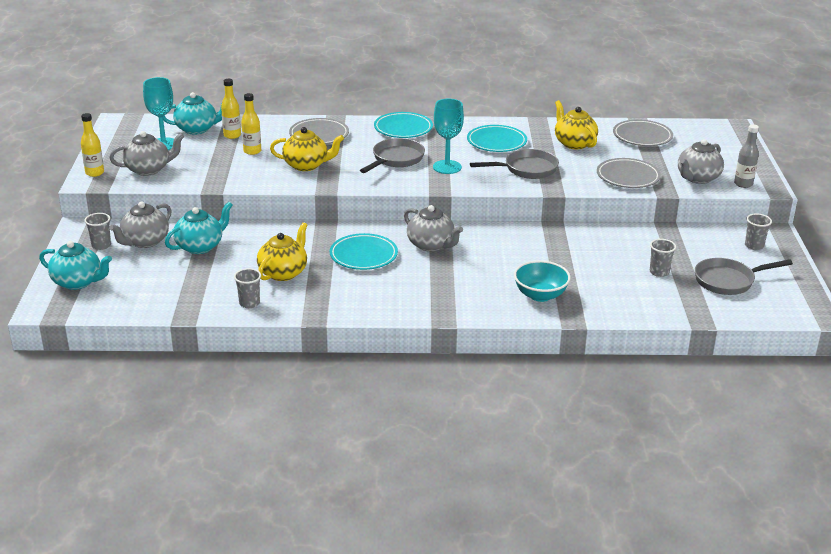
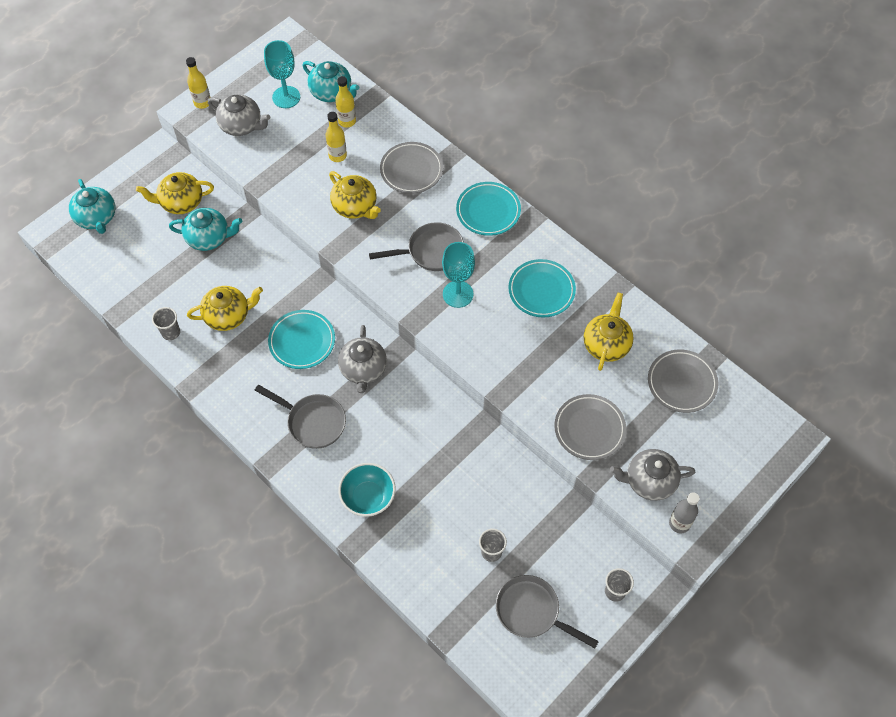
camera: 45 degrees right, 30 degrees up
grey cup [84,213,111,250] -> none
grey teapot [109,201,172,248] -> yellow teapot [136,172,214,214]
grey pan [470,149,559,179] -> grey pan moved to [255,385,346,449]

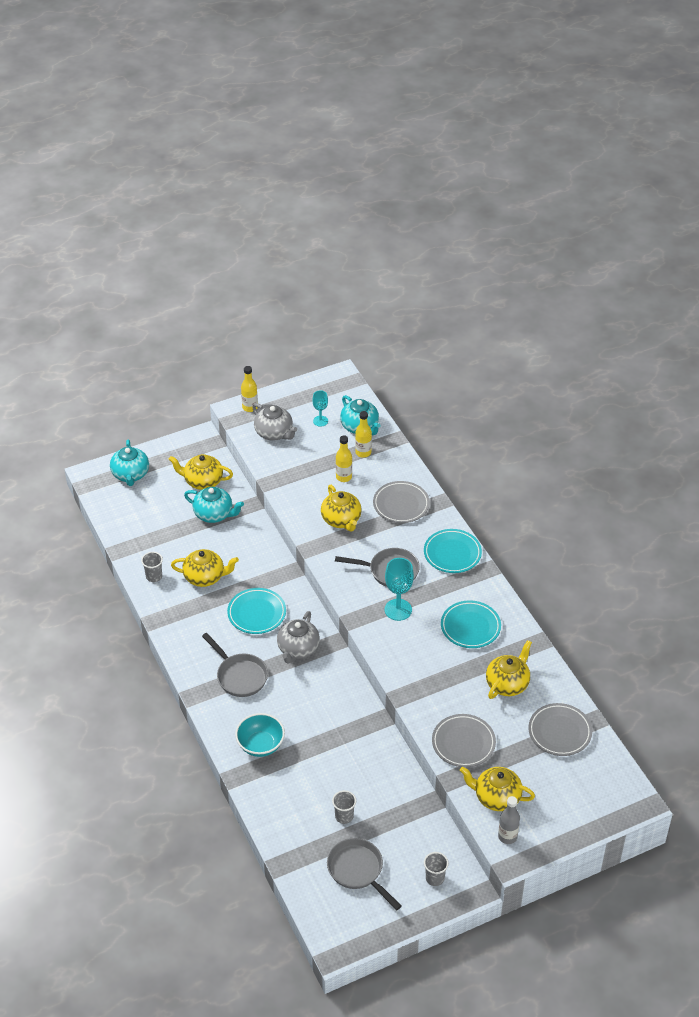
camera: 20 degrees right, 15 degrees down
turquoise goblet [264,40,300,108] -> turquoise goblet [313,390,328,427], size x0.61
grey teapot [610,449,695,501] -> yellow teapot [460,767,535,811]

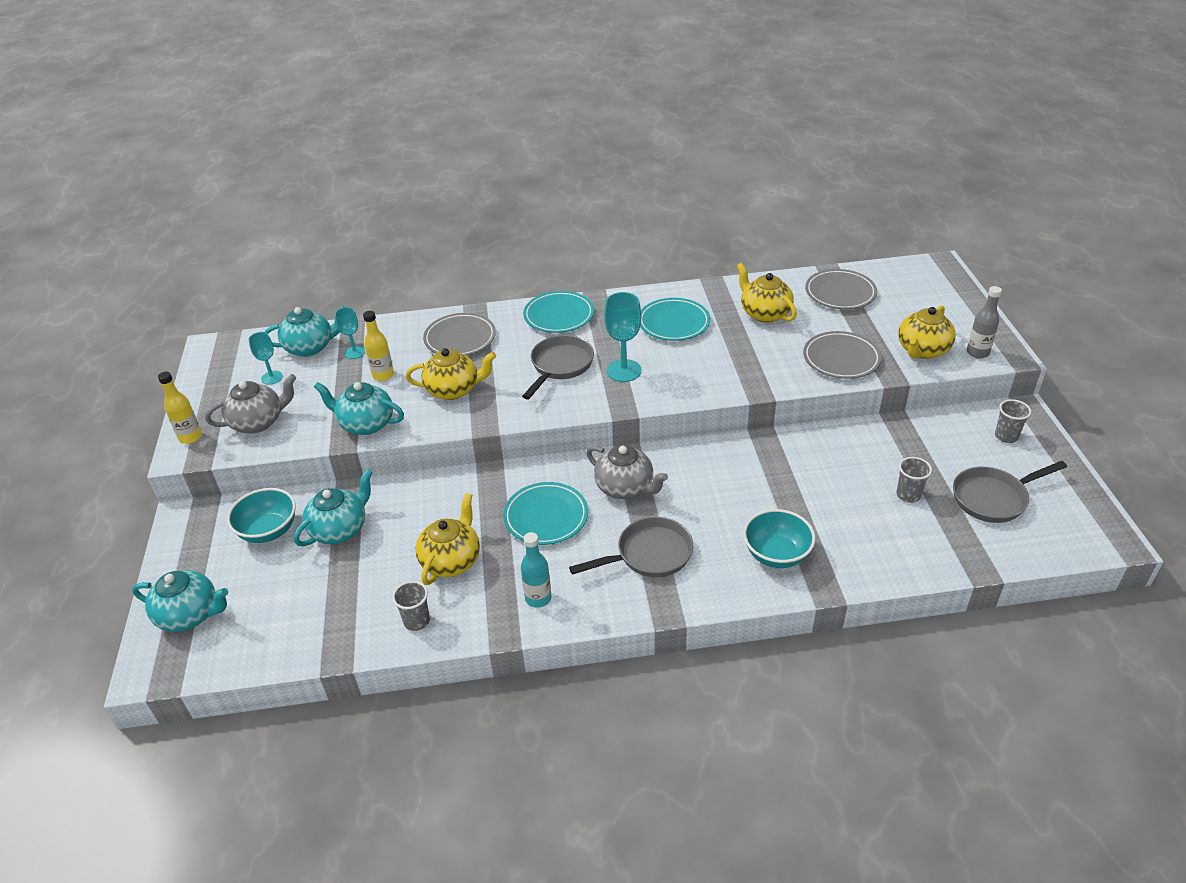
camera: 70 degrees left, 5 degrees down
yellow teapot [169,454,233,490] -> turquoise bowl [227,488,296,543]
yellow bottle [355,411,372,458] -> turquoise goblet [335,307,365,359]
none -> turquoise teapot [314,382,404,435]
none -> turquoise bottle [521,532,552,608]

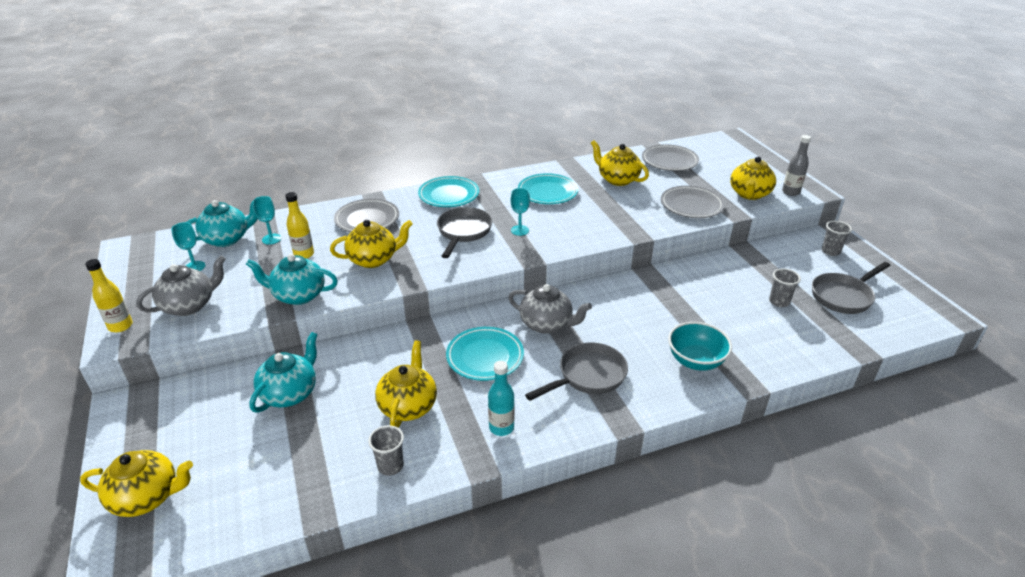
camera: 15 degrees left, 5 degrees down
turquoise teapot [132,570,228,632] -> yellow teapot [80,450,193,517]
turquoise bowl [227,488,296,543] -> none
turquoise goblet [604,292,642,382] -> turquoise goblet [511,188,530,236], size x0.61

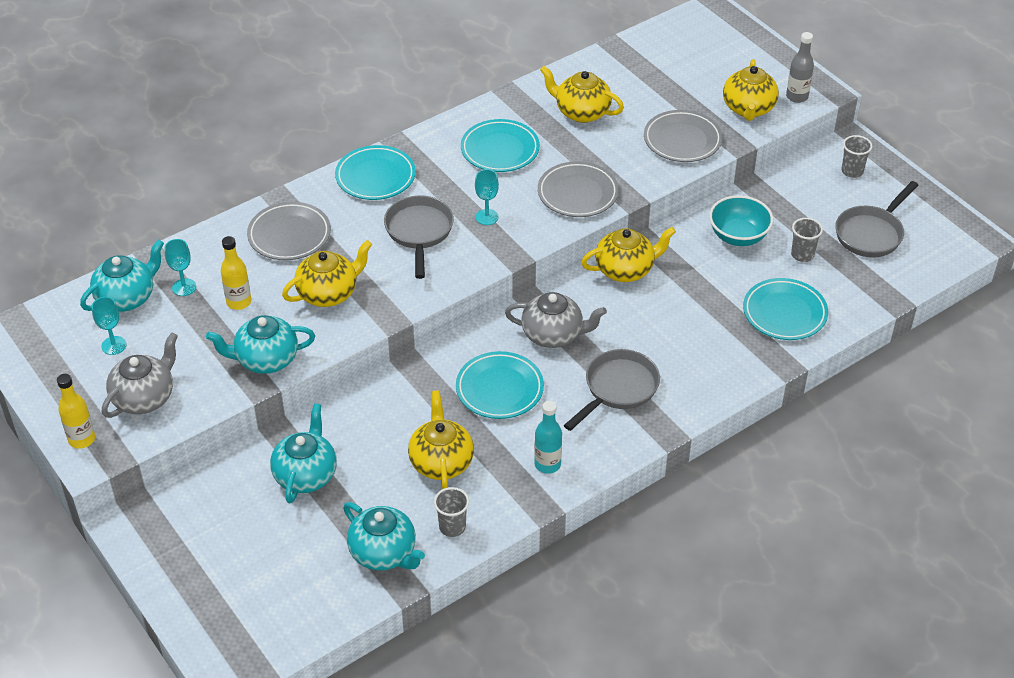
camera: 15 degrees left, 10 degrees up
yellow teapot [80,450,193,517] -> yellow teapot moved to [581,227,676,282]
grey plate [642,144,699,171] -> grey plate moved to [538,161,619,217]
turquoise bowl [668,322,732,370] -> turquoise bowl moved to [709,195,773,246]
none -> turquoise teapot [343,502,425,570]
none -> turquoise plate [743,278,828,340]

